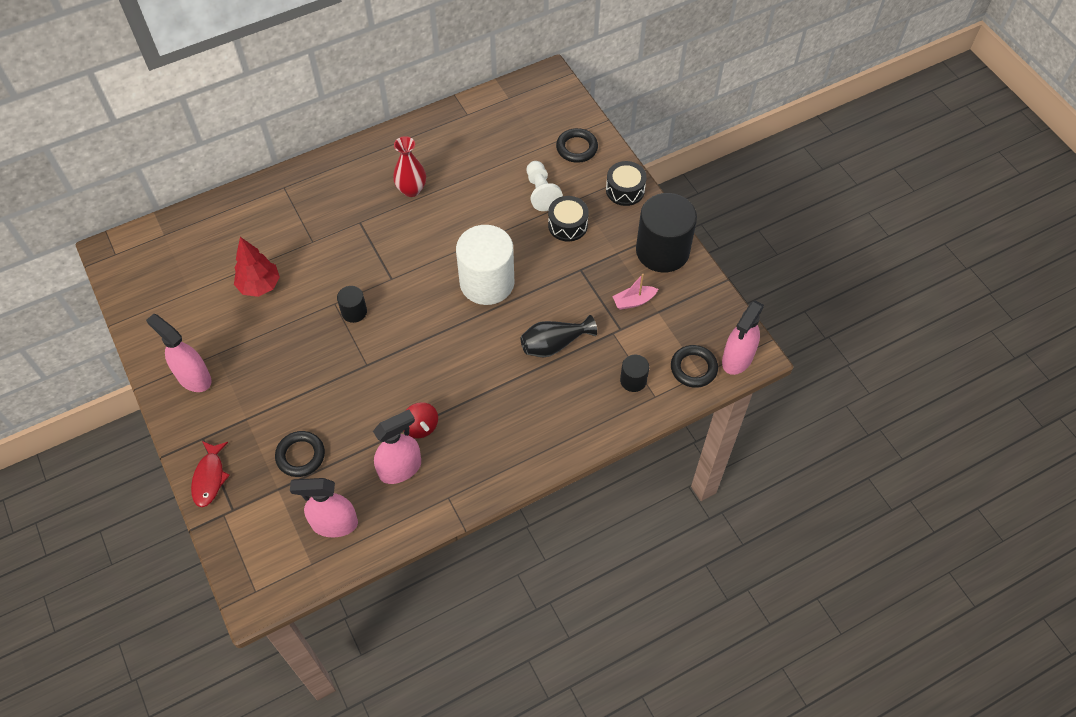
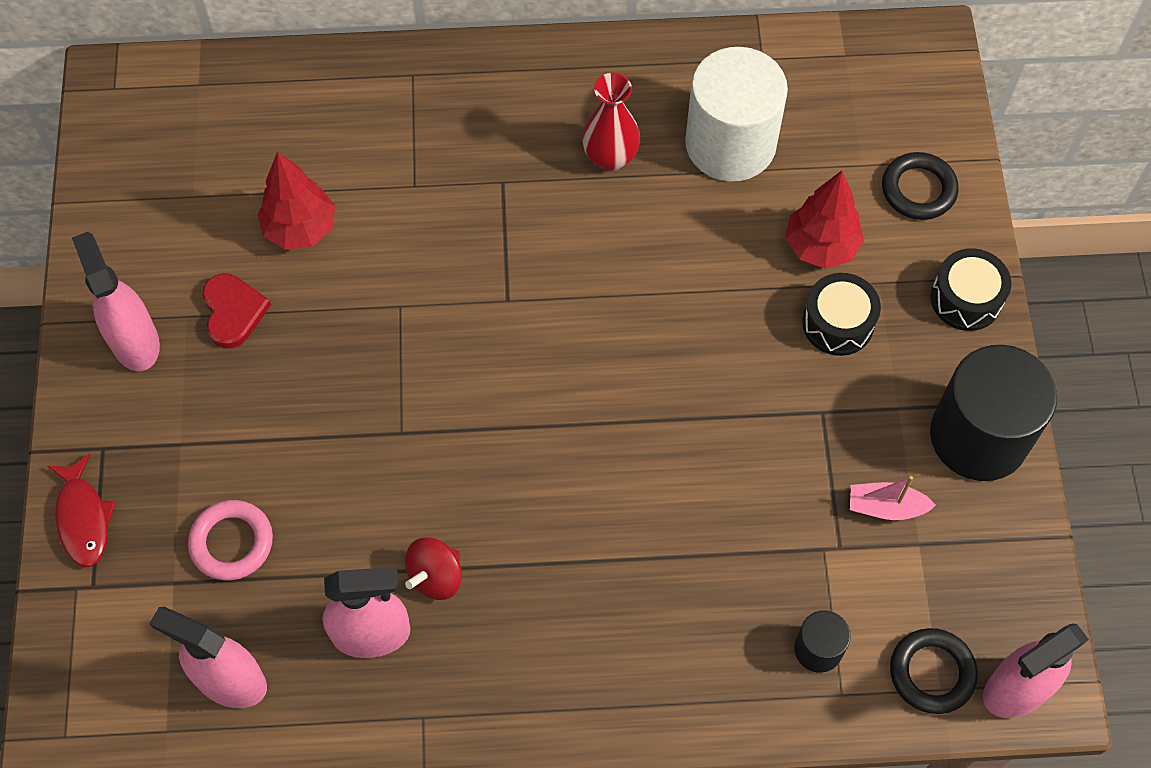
camera: 25 degrees right, 5 degrees up
red fish [191,441,230,507] -> red fish turned 45 degrees counterclockwise [47,453,115,567]
black ring [275,431,325,477] -> pink ring [188,500,273,580]
black cylinder [337,286,367,323] -> none
red spinning top [405,402,438,438] -> red spinning top turned 45 degrees clockwise [405,537,462,600]
white cylinder [456,225,514,305] -> white cylinder moved to [685,47,788,182]
black vase [521,315,597,357] -> none
white pawn [527,161,563,211] -> red tree [785,170,864,269]
none -> red heart [202,274,271,348]

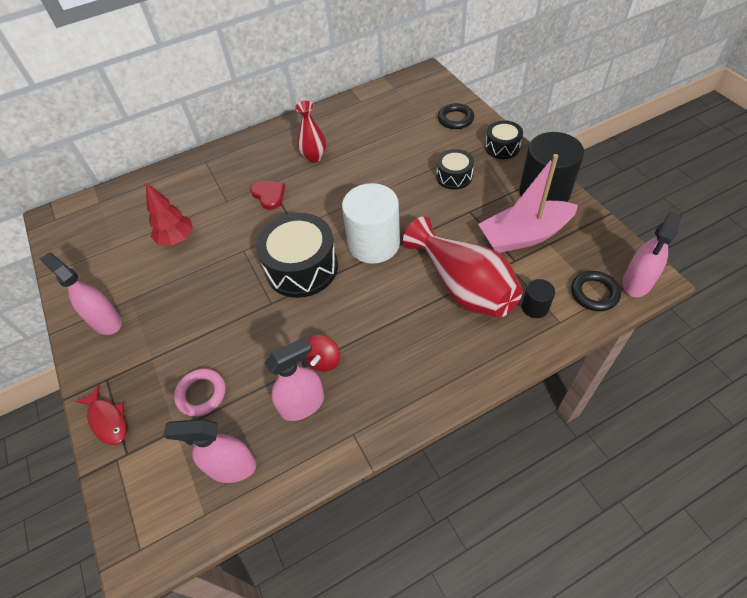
camera: 20 degrees left, 10 degrees down
red heart [202,274,271,348] -> red heart moved to [251,181,285,210]
white cylinder [685,47,788,182] -> white cylinder moved to [342,183,400,264]
red tree [785,170,864,269] -> none
pink boat [850,476,936,520] -> pink boat [478,154,578,253], size x2.27
none -> black drum [256,213,338,298]
none -> red vase [403,216,523,317]

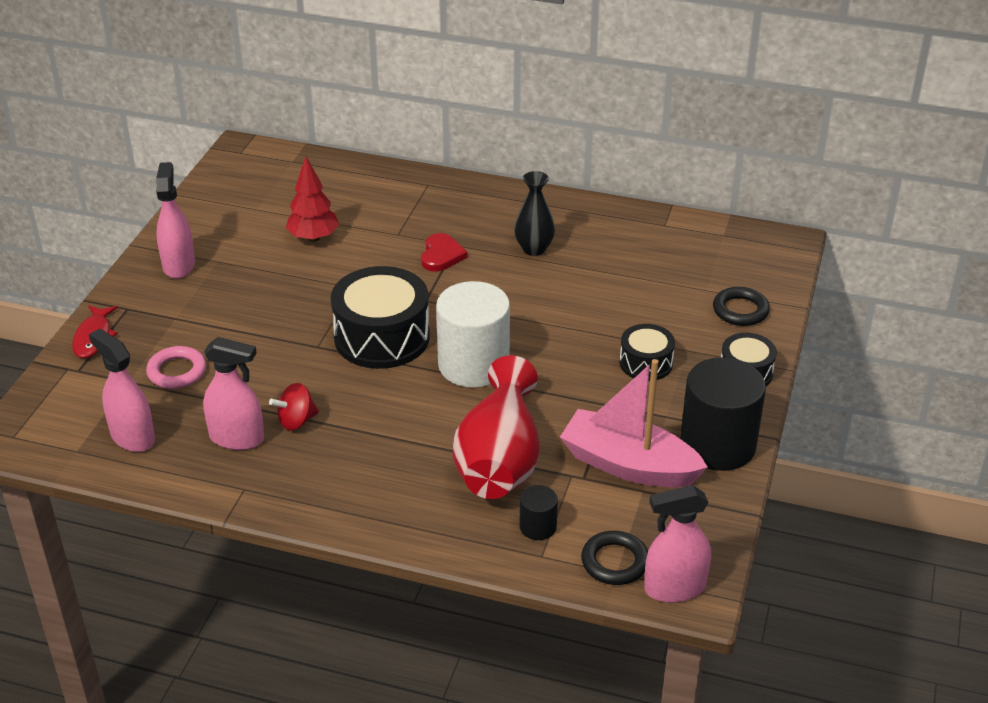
camera: 40 degrees right, 15 degrees down
red vase [295,101,326,163] -> black vase [514,171,555,256]

